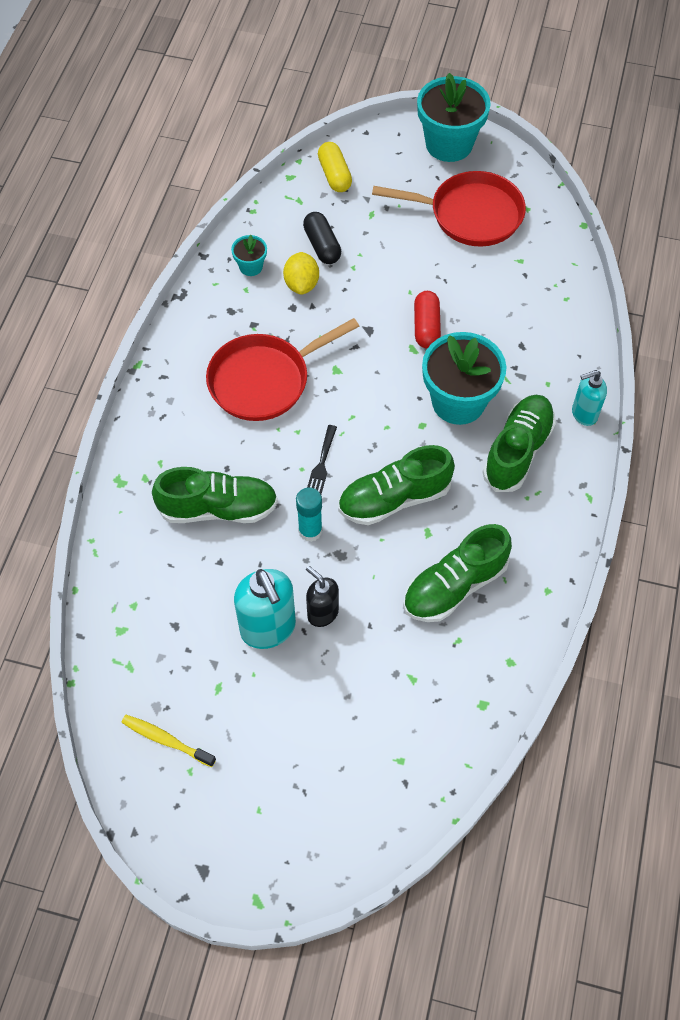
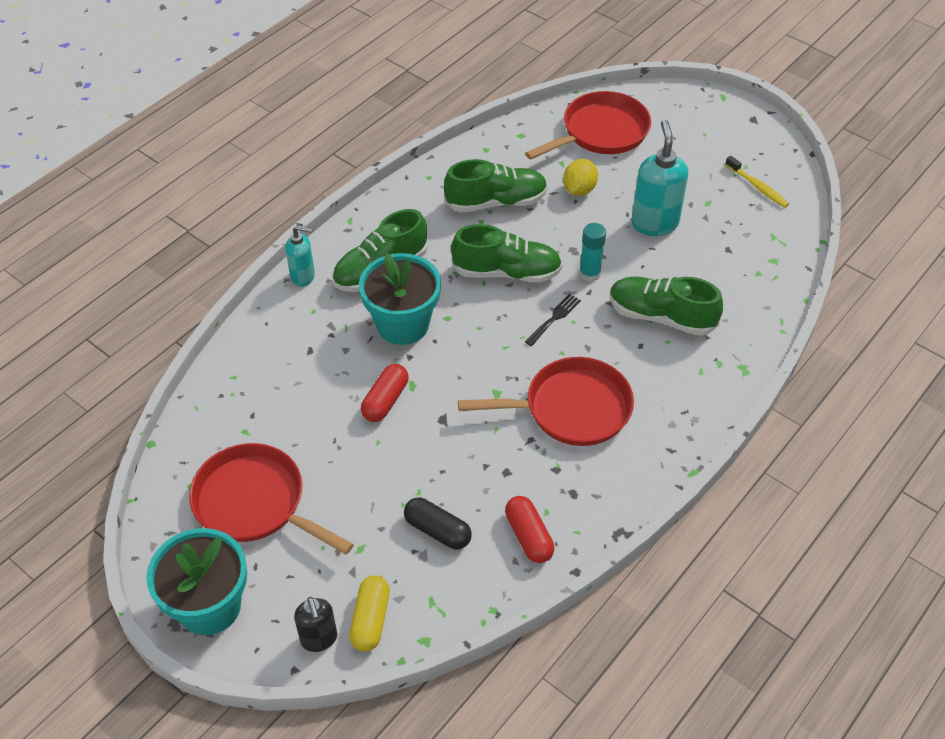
camera: 155 degrees left, 10 degrees down
turquoise flower pot [231,235,267,276] -> red capsule [505,496,554,563]
yellow lemon [283,252,319,295] -> yellow lemon moved to [563,159,598,196]
black capsule [303,212,341,264] -> black capsule turned 60 degrees counterclockwise [404,497,472,550]
black soap dispenser [306,566,339,627] -> black soap dispenser moved to [294,597,337,652]
none -> red pan [525,91,651,160]

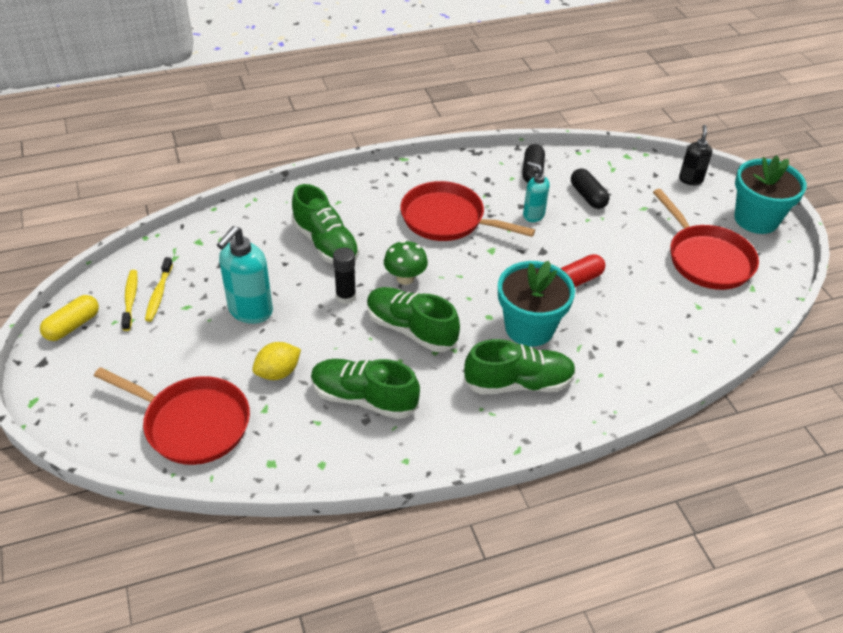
camera: 150 degrees left, 5 degrees down
turquoise soap dispenser [285,225,315,287] -> turquoise soap dispenser moved to [523,161,550,222]
yellow capsule [349,575,390,651] -> yellow capsule moved to [40,295,99,341]
red capsule [505,496,554,563] -> black capsule [522,144,545,183]
red pan [525,91,651,160] -> red pan turned 150 degrees counterclockwise [94,367,250,465]
black fork [525,294,581,346] -> green mushroom [384,240,428,285]
turquoise glue stick [579,223,606,282] -> black glue stick [333,247,356,304]
none -> yellow toothbrush [145,257,173,322]

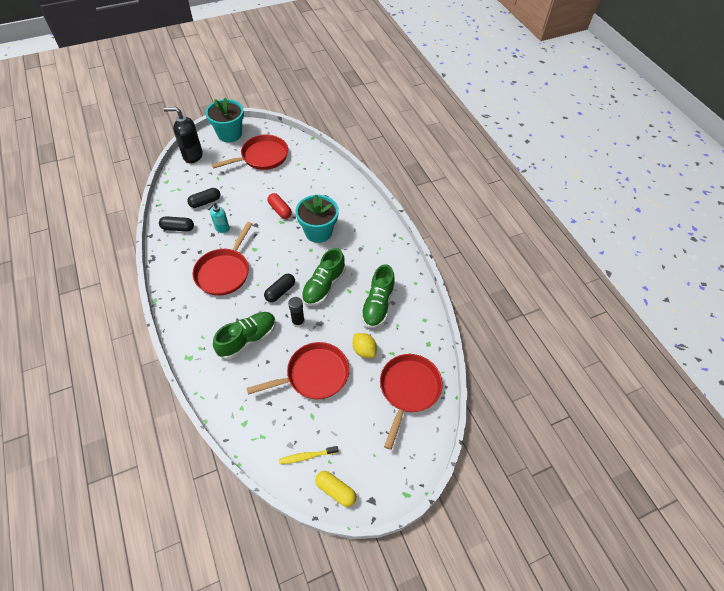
camera: 95 degrees left, 10 degrees up
yellow toothbrush [145,257,173,322] -> none
turquoise soap dispenser [217,226,273,324] -> red pan [247,342,349,399]
green mushroom [384,240,428,285] -> black capsule [264,274,295,302]
green shoe [464,339,576,394] -> none
black soap dispenser [679,125,712,185] -> black soap dispenser [164,107,203,163], size x1.65

